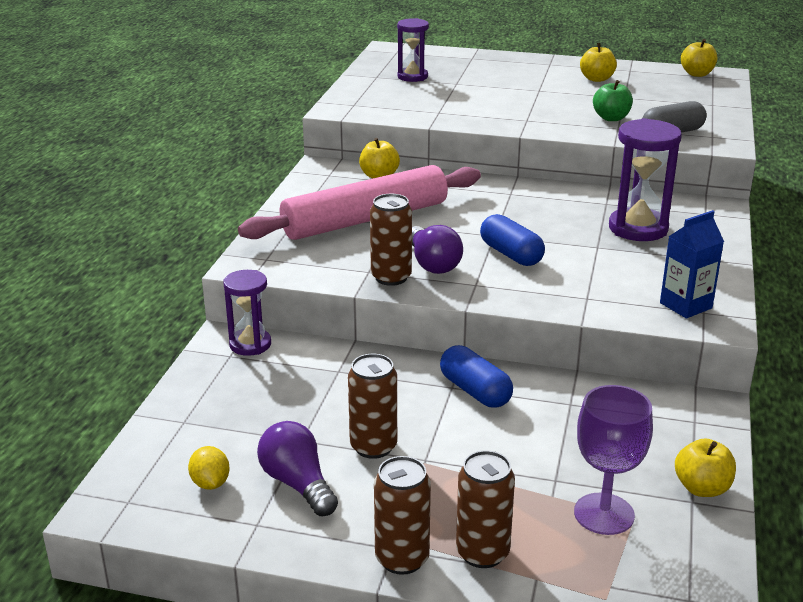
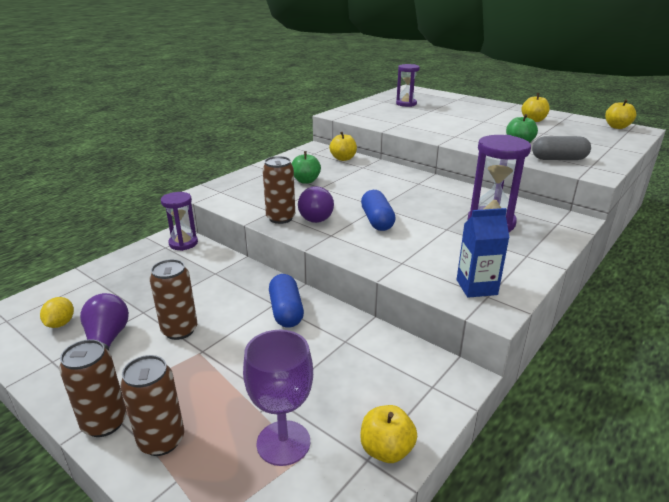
camera: 25 degrees right, 0 degrees up
pink rolling pin [238,165,481,240] -> green apple [292,151,321,184]

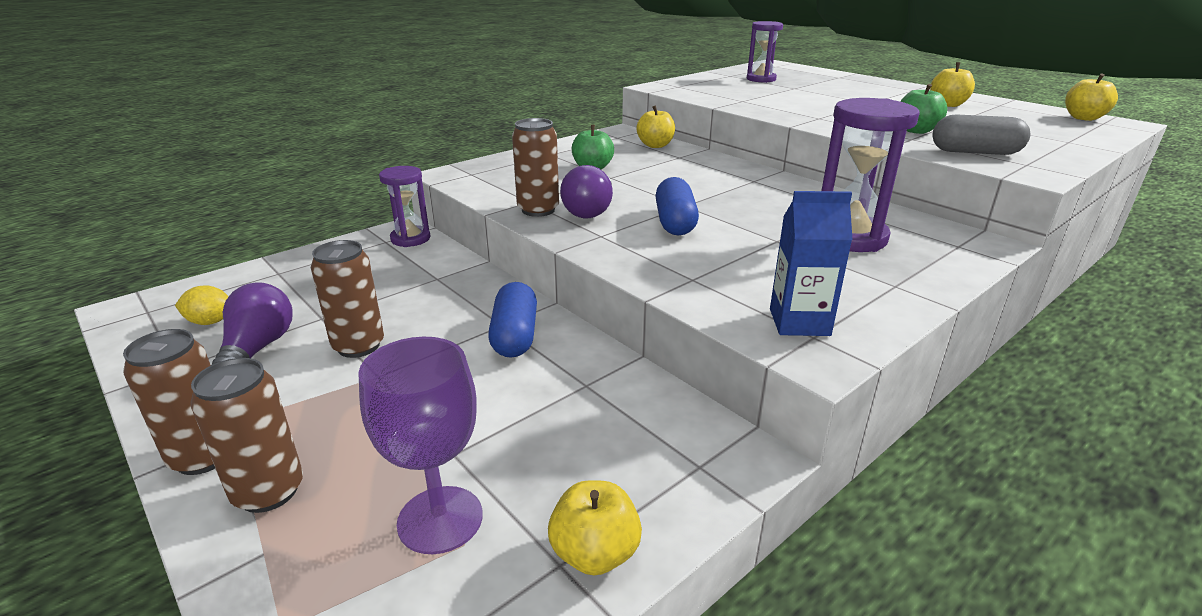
camera: 10 degrees right, 0 degrees up
yellow lemon [40,297,74,328] -> yellow lemon turned 75 degrees clockwise [175,285,229,325]

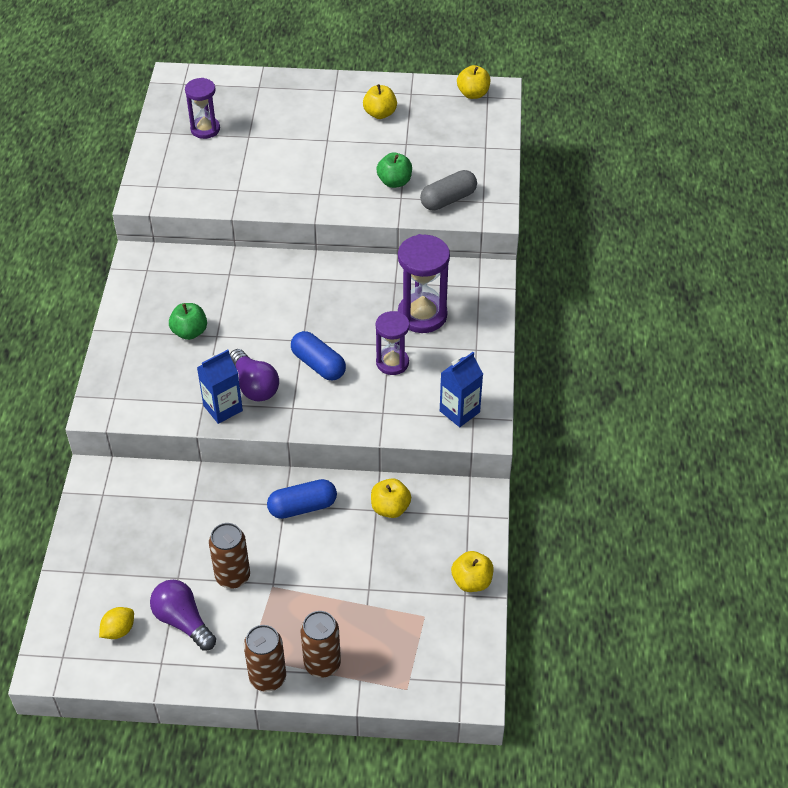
camera: 45 degrees left, 20 degrees up
purple goblet [358,337,483,554] -> none
purple hourglass [379,166,430,247] -> purple hourglass moved to [376,311,410,375]
blue capsule [488,282,537,358] -> blue capsule turned 60 degrees counterclockwise [267,479,337,519]
brown can [512,118,559,217] -> blue carton [197,350,243,424]
yellow apple [636,105,675,148] -> yellow apple moved to [371,478,411,518]

